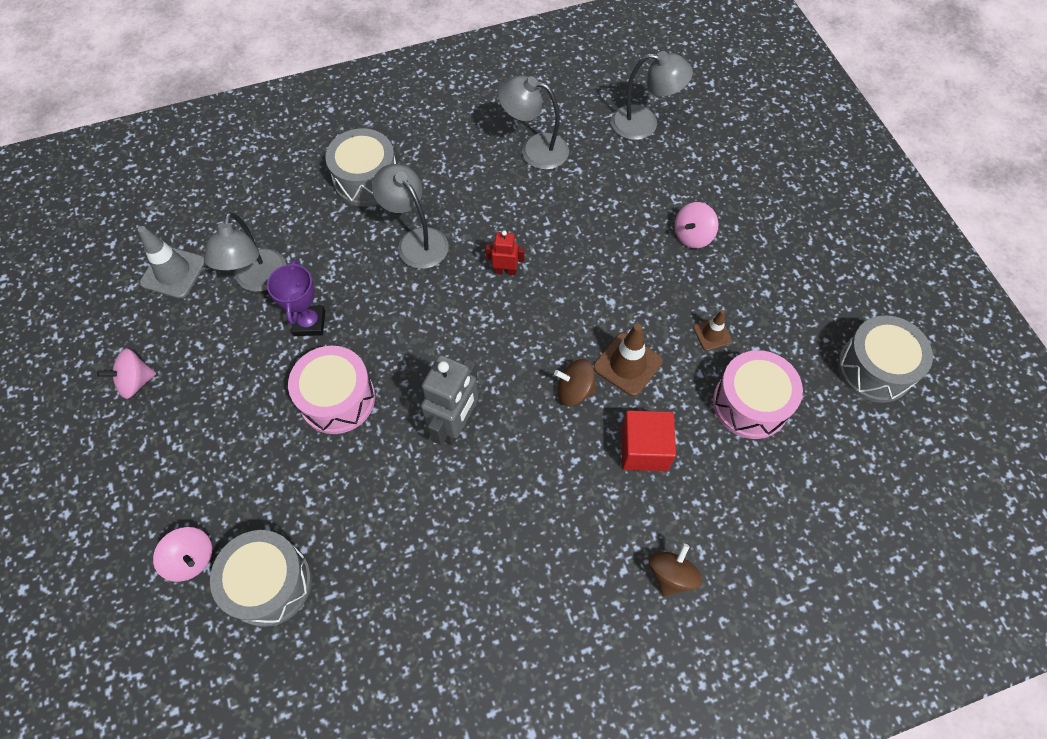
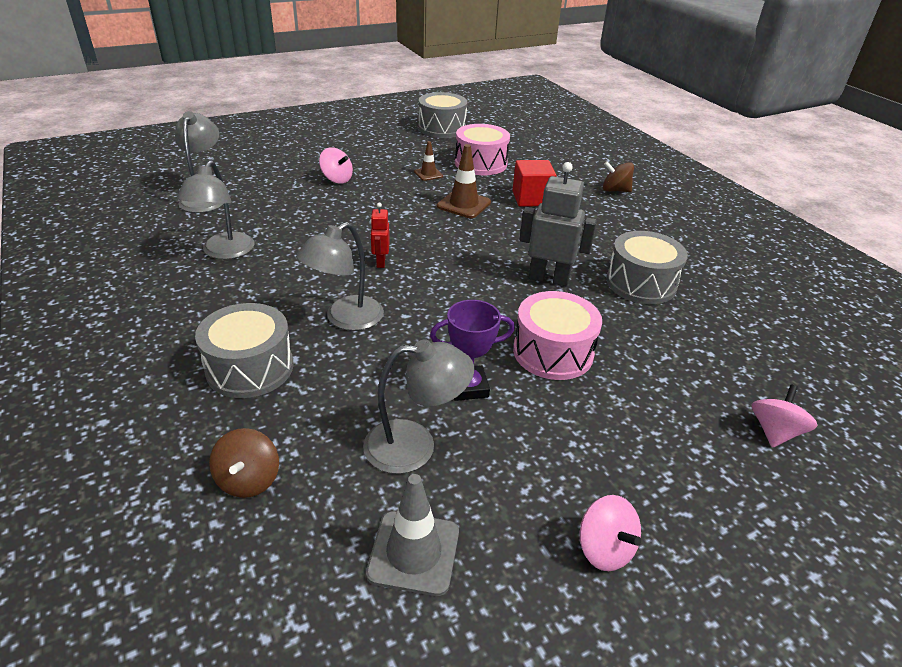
camera: 100 degrees left, 25 degrees down
grey drum [210,530,312,627] -> grey drum moved to [606,231,688,304]
brown spinning top [554,359,596,406] -> brown spinning top moved to [209,428,279,498]

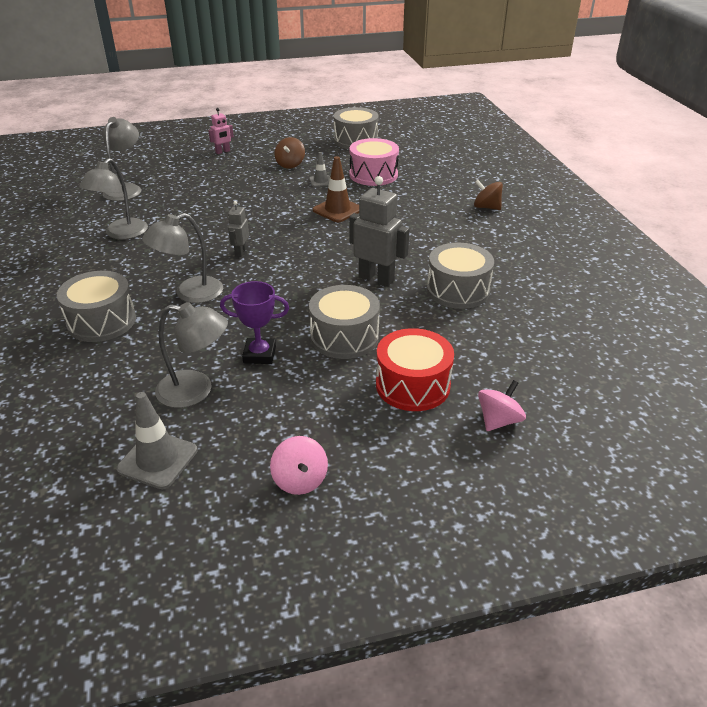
camera: 15 degrees right, 0 degrees up
brown spinning top [209,428,279,498] -> brown spinning top moved to [274,137,305,168]
pink spinning top [319,147,353,184] -> none
red robot [370,202,390,268] -> grey robot [228,201,249,257]
brown traffic cone [414,141,443,181] -> grey traffic cone [309,152,330,187]
red cube [512,160,557,207] -> none
pink drum [513,291,602,380] -> grey drum [309,285,380,359]
none -> pink robot [208,108,234,154]
none -> red drum [376,328,454,411]

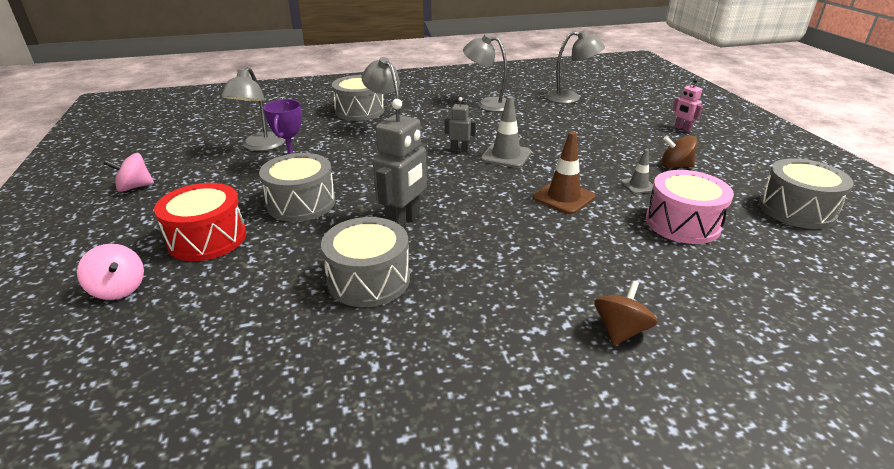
camera: 90 degrees right, 5 degrees down
grey traffic cone [116,392,197,489] -> grey traffic cone moved to [481,96,531,168]

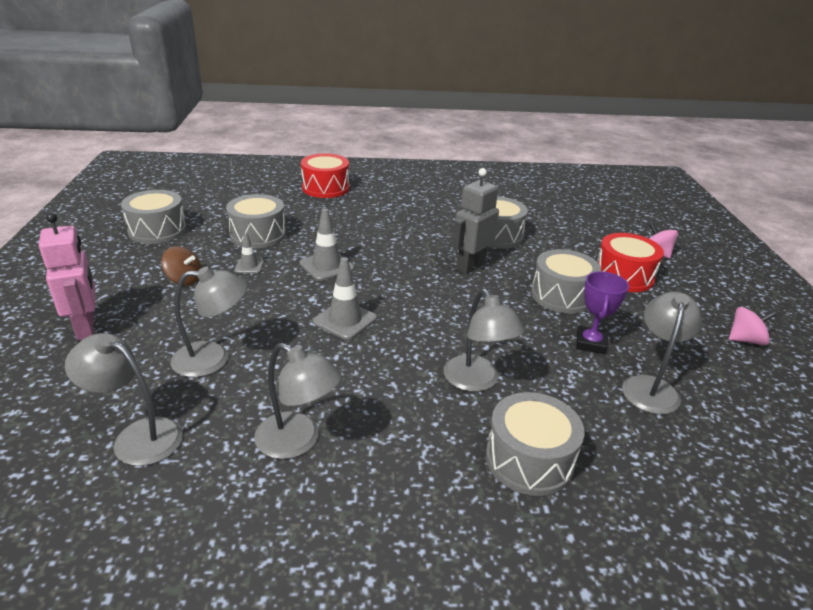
camera: 170 degrees left, 0 degrees up
grey robot [445,97,476,152] -> none
brown traffic cone [533,131,595,214] -> grey traffic cone [299,208,354,281]
brown spinning top [594,280,657,345] -> none
pink drum [646,170,734,244] -> grey drum [226,194,286,248]
pink robot [673,79,703,132] -> pink robot [39,212,95,340], size x1.84
none -> grey lamp [171,266,247,377]
none -> red drum [301,153,349,198]

